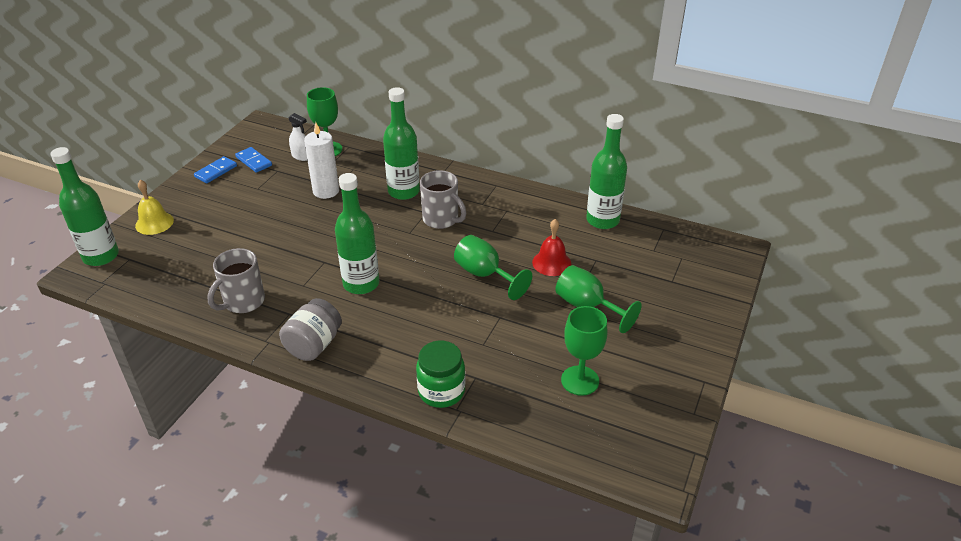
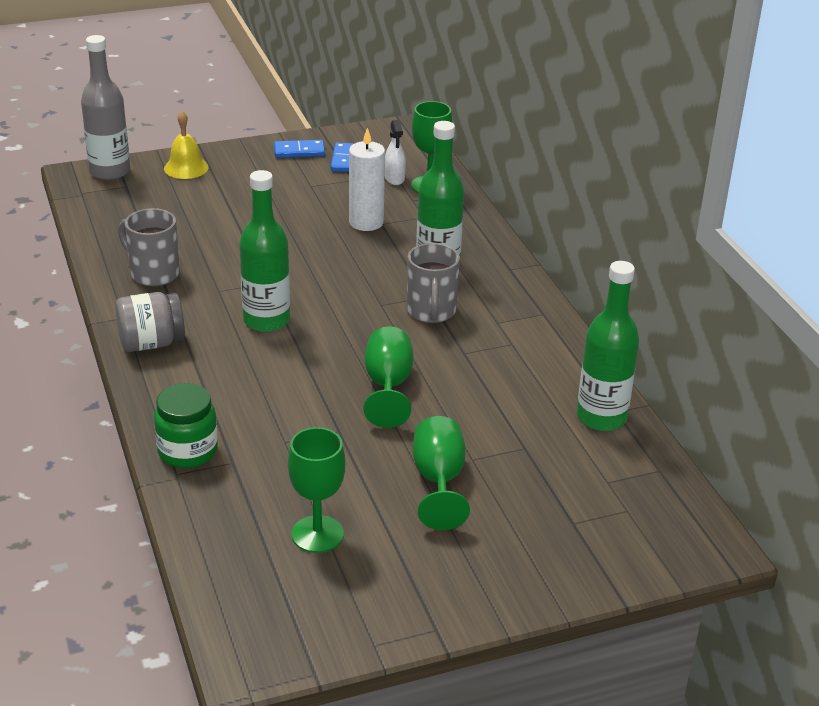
camera: 45 degrees right, 5 degrees down
green bottle [50,147,119,266] -> grey bottle [81,35,130,180]
grey mug [207,248,265,313] -> grey mug turned 45 degrees clockwise [118,208,180,286]
red bell [532,219,571,276] -> none

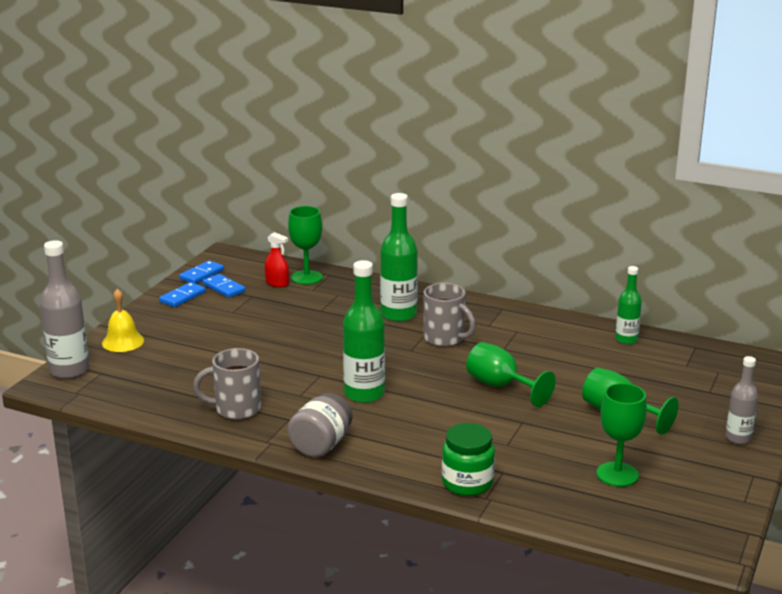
camera: 45 degrees left, 10 degrees down
white candle [349,128,385,231] -> none
white spray bottle [385,120,406,185] -> red spray bottle [265,232,289,287]
green bottle [577,261,639,431] -> green bottle [615,266,642,344], size x0.60
none -> blue domino [179,260,224,284]
none -> grey bottle [726,356,758,444]

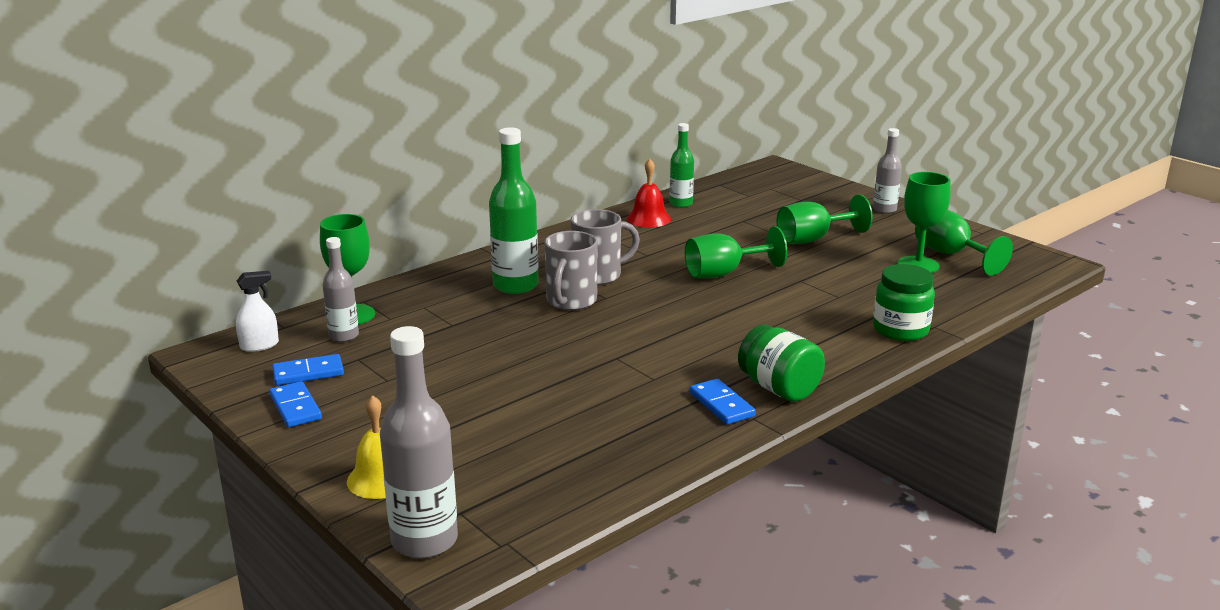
camera: 65 degrees left, 0 degrees up
blue domino [179,260,224,284] -> blue domino moved to [690,379,756,424]
grey mug [193,348,261,420] -> grey mug moved to [544,231,597,311]
red spray bottle [265,232,289,287] -> grey bottle [322,237,359,342]
grey jar [288,393,352,457] -> green jar [738,325,825,402]
green bottle [343,260,385,403] -> none
none -> white spray bottle [236,271,279,352]
none -> red bell [627,159,671,227]
none -> green goblet [915,210,1013,276]

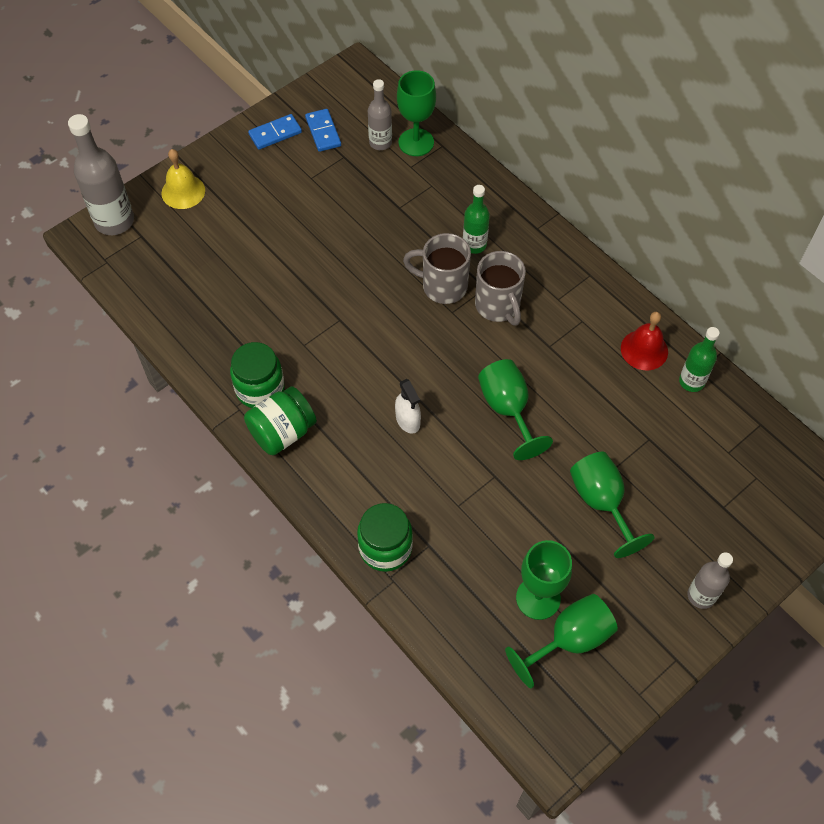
camera: 90 degrees right, 35 degrees up
white spray bottle [236,271,279,352] -> white spray bottle moved to [395,379,421,434]
green bottle [489,127,539,294] -> green bottle [463,185,490,254], size x0.60
blue domino [690,379,756,424] -> green jar [230,342,285,408]

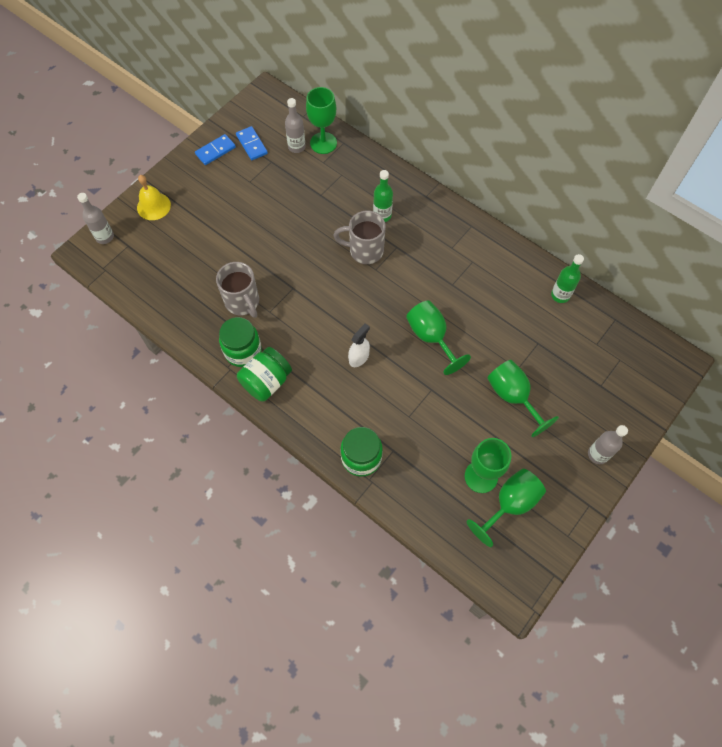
camera: 10 degrees left, 5 degrees up
grey bottle [68,114,134,235] -> grey bottle [77,193,114,244], size x0.60
white spray bottle [395,379,421,434] -> white spray bottle turned 105 degrees counterclockwise [348,323,370,367]
grey mug [475,251,526,326] -> grey mug moved to [216,262,259,318]
red bell [621,312,668,370] -> none

